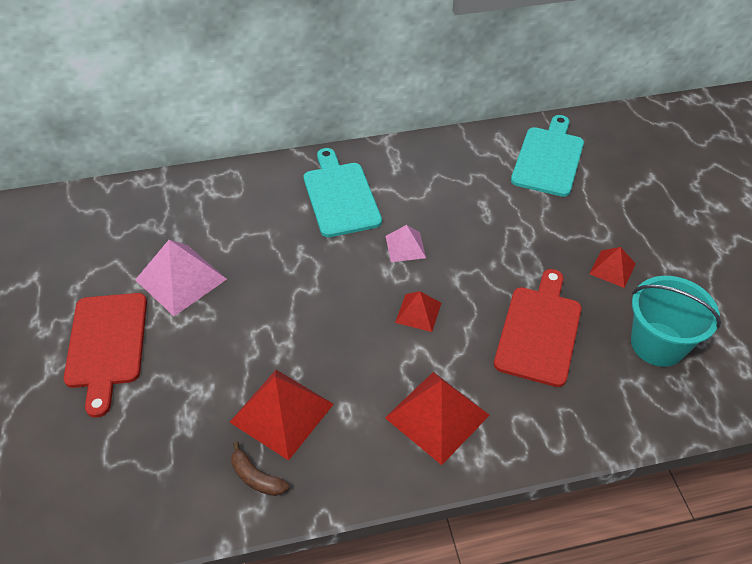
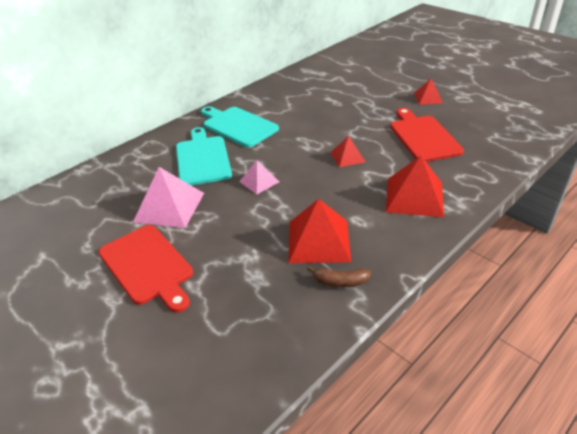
camera: 30 degrees left, 10 degrees down
pink pyramid [386,225,426,262] -> pink pyramid moved to [239,160,279,194]
turquoise cutting board [511,115,584,197] -> turquoise cutting board moved to [176,127,232,186]
turquoise bucket [631,276,721,367] -> none

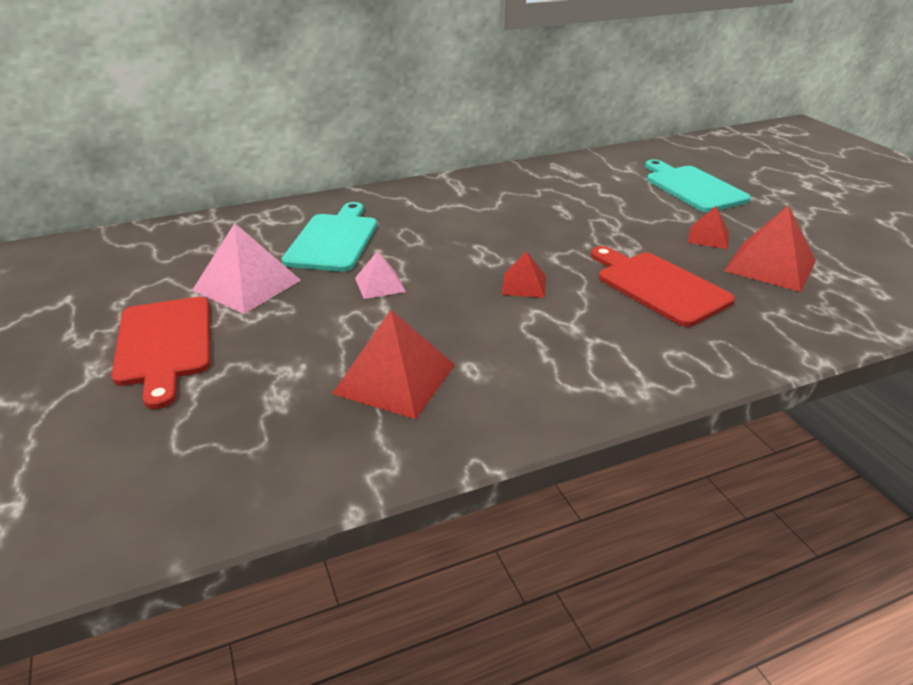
camera: 20 degrees right, 5 degrees down
turquoise cutting board [201,106,279,148] -> turquoise cutting board moved to [645,159,751,212]
brown banana [307,266,371,287] -> none
red pyramid [386,156,444,217] -> red pyramid moved to [724,205,816,292]
red cutting board [390,108,464,162] -> red cutting board turned 45 degrees counterclockwise [591,246,735,327]

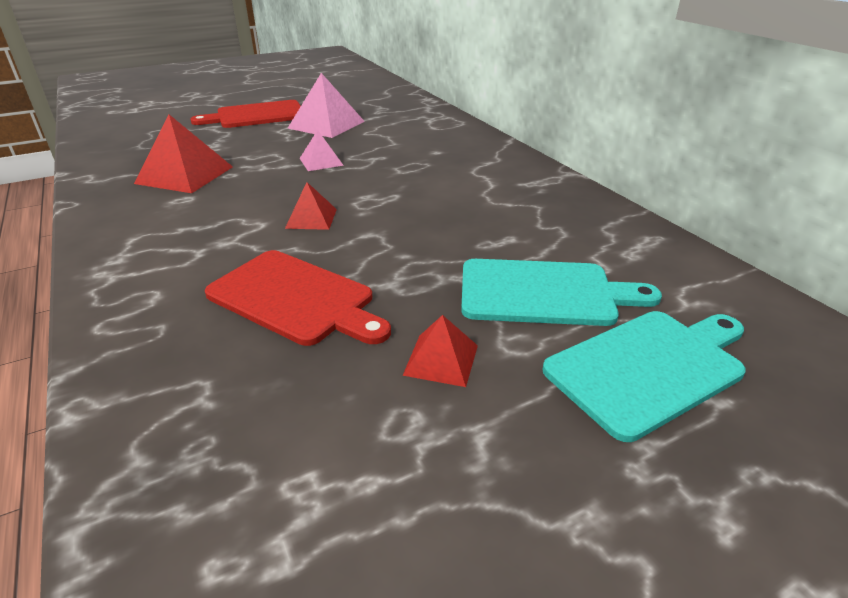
camera: 85 degrees right, 0 degrees up
turquoise cutting board [282,202,377,272] -> turquoise cutting board moved to [461,259,662,326]
red cutting board [591,246,735,327] -> red cutting board turned 75 degrees clockwise [205,250,391,346]
red pyramid [724,205,816,292] -> none

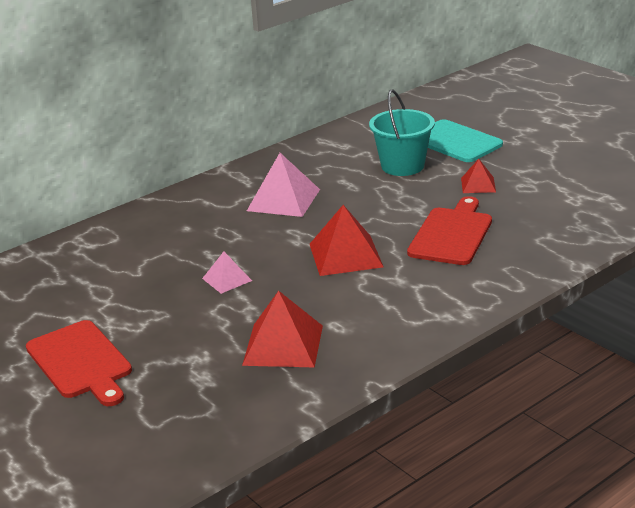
camera: 100 degrees left, 5 degrees down
red pyramid [285,182,337,230] -> red pyramid [310,205,383,276], size x1.78
pink pyramid [288,73,365,138] -> pink pyramid moved to [247,153,320,217]
turquoise cutting board [461,259,662,326] -> turquoise bucket [369,90,435,176]

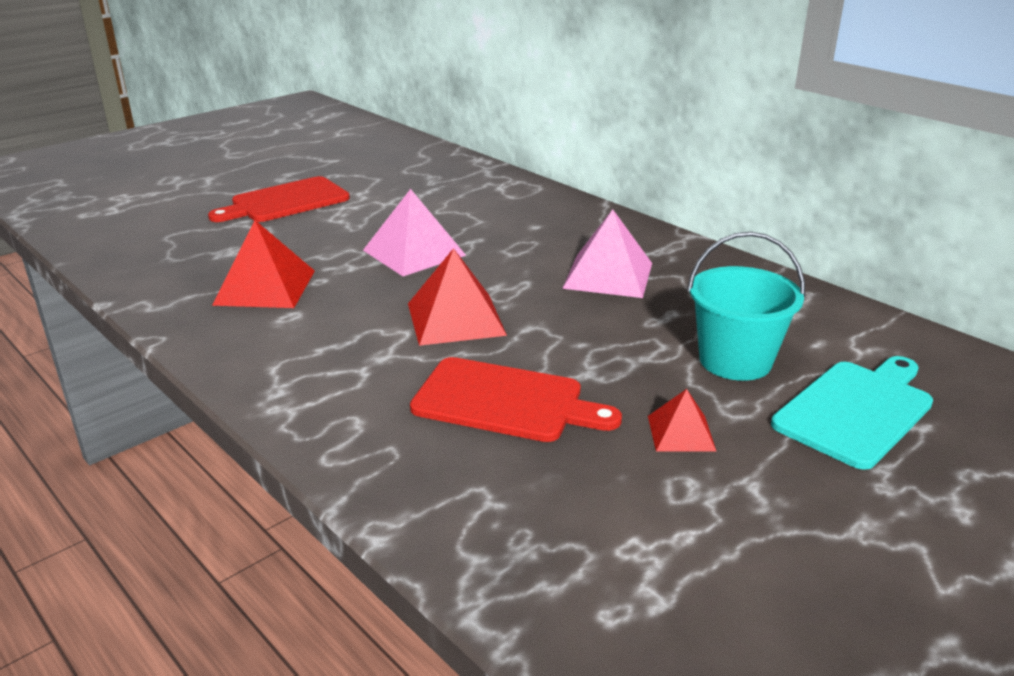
camera: 85 degrees right, 0 degrees up
pink pyramid [202,252,252,294] -> pink pyramid [363,189,466,276], size x1.78

